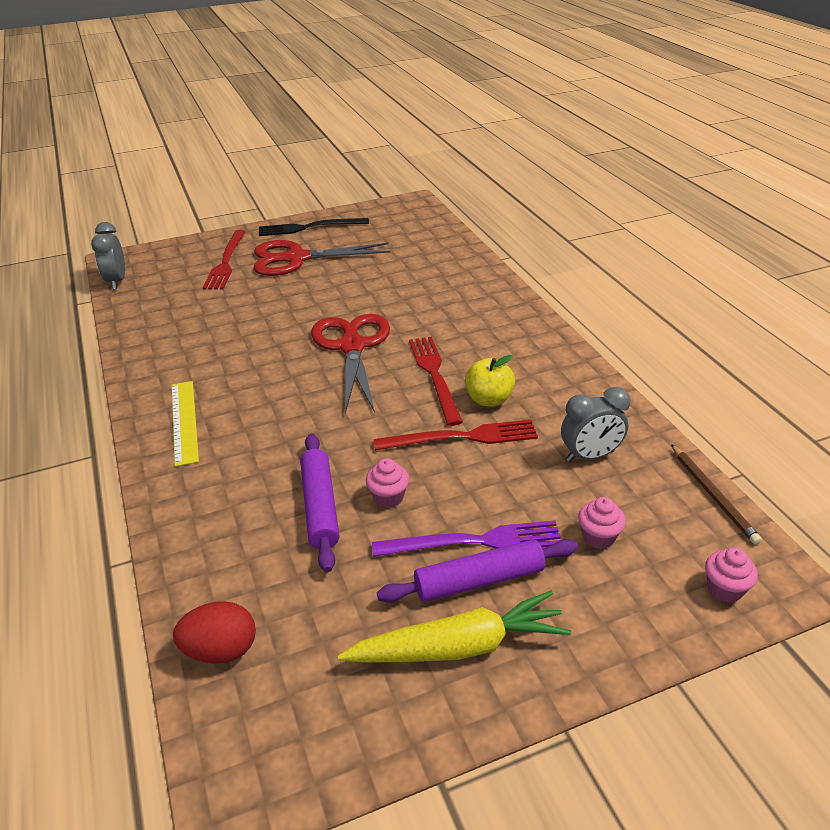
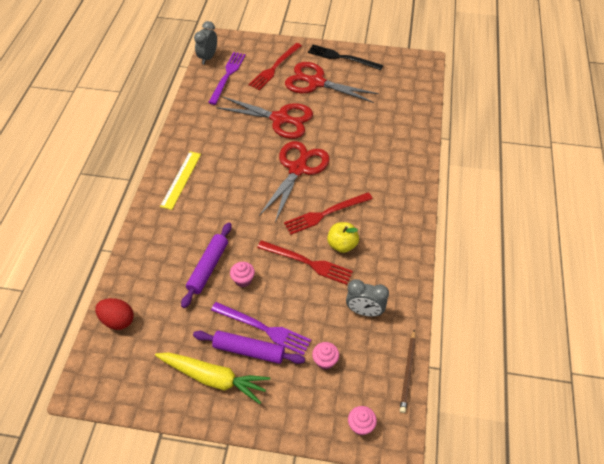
camera: 30 degrees right, 15 degrees up
red fork [409,336,463,426] -> red fork turned 135 degrees counterclockwise [284,192,373,235]
none -> purple fork [208,52,246,105]
none -> red scissors [216,96,313,139]

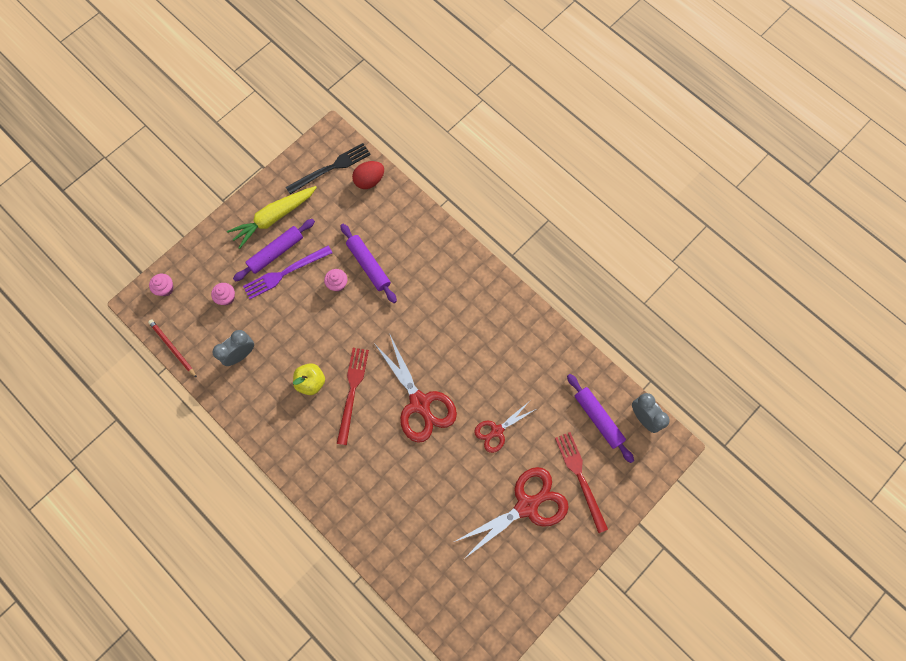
camera: 125 degrees right, 20 degrees up
yellow ruler [160,151,201,210] -> none
purple fork [208,52,246,105] -> purple rolling pin [567,374,634,463]
red scissors [216,96,313,139] -> red scissors [474,402,536,453], size x0.57
red fork [257,240,353,285] -> none
black fork [308,45,383,70] -> black fork moved to [286,143,371,194]
brown pencil [400,330,416,413] -> red pencil [148,319,197,378]

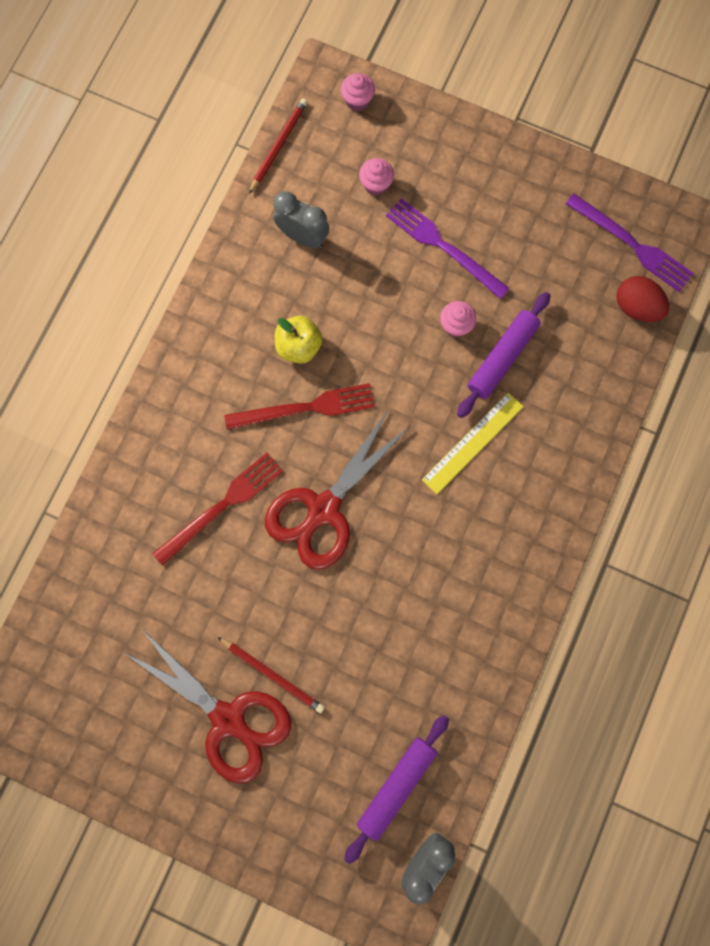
camera: 70 degrees right, 5 degrees up
yellow carrot [227,186,317,249] -> none
purple rolling pin [233,219,315,282] -> none
black fork [286,143,371,194] -> purple fork [566,193,694,292]
red scissors [474,402,536,453] -> none
red fork [555,432,608,533] -> red fork moved to [153,452,283,566]
none -> red pencil [217,637,325,713]
none -> yellow ruler [422,393,523,494]

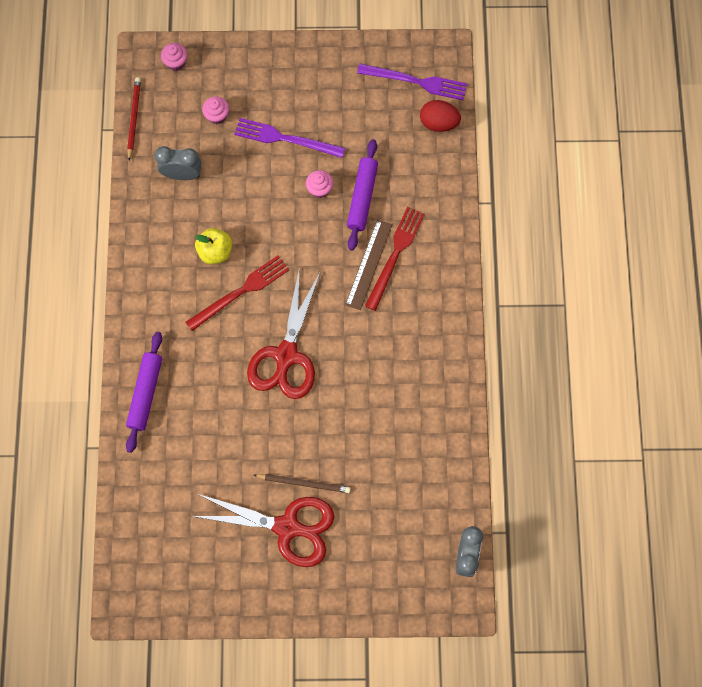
camera: 25 degrees left, 5 degrees down
red fork [153,452,283,566] -> red fork moved to [365,207,425,311]
red pencil [217,637,325,713] -> brown pencil [254,474,351,493]
purple rolling pin [344,715,449,864] -> purple rolling pin moved to [126,332,162,453]
yellow ruler [422,393,523,494] -> brown ruler [345,219,392,310]

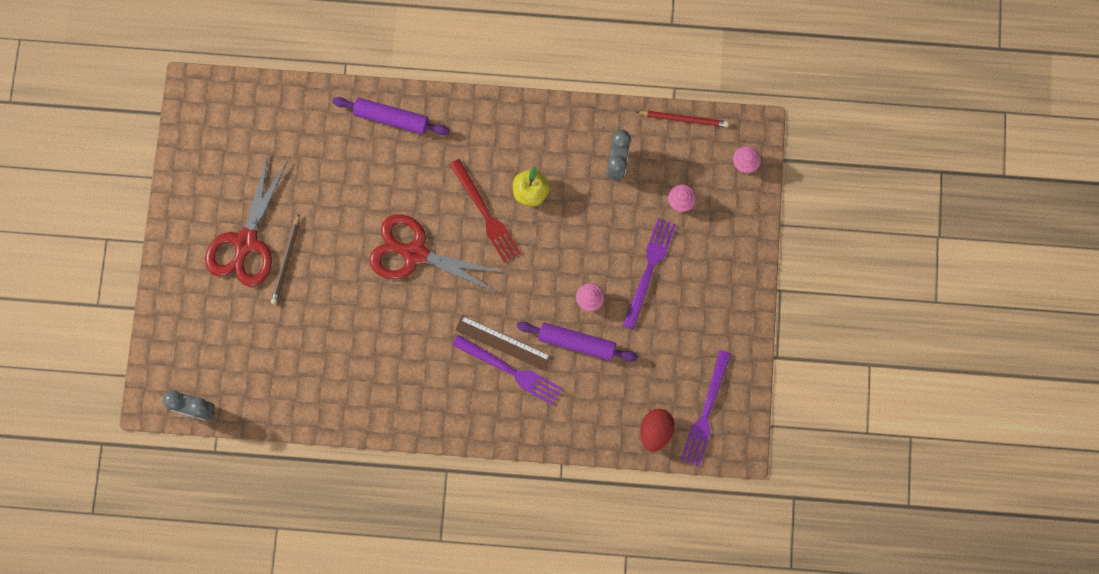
camera: 95 degrees right, 5 degrees up
red fork [365,207,425,311] -> purple fork [452,335,562,405]

